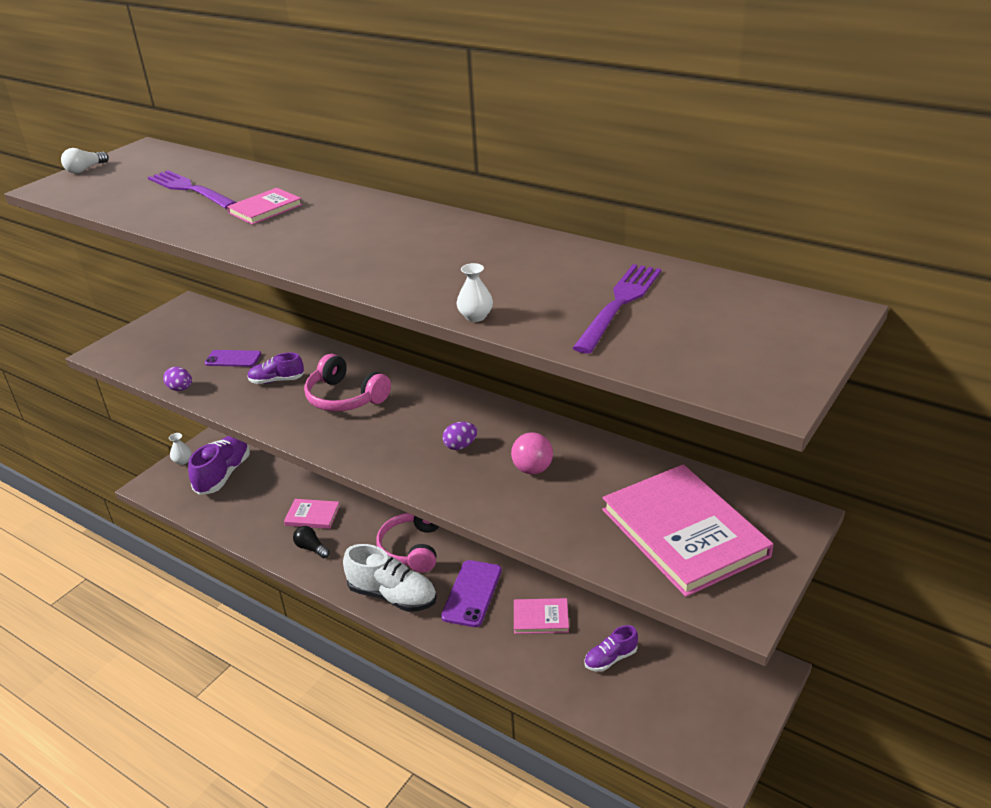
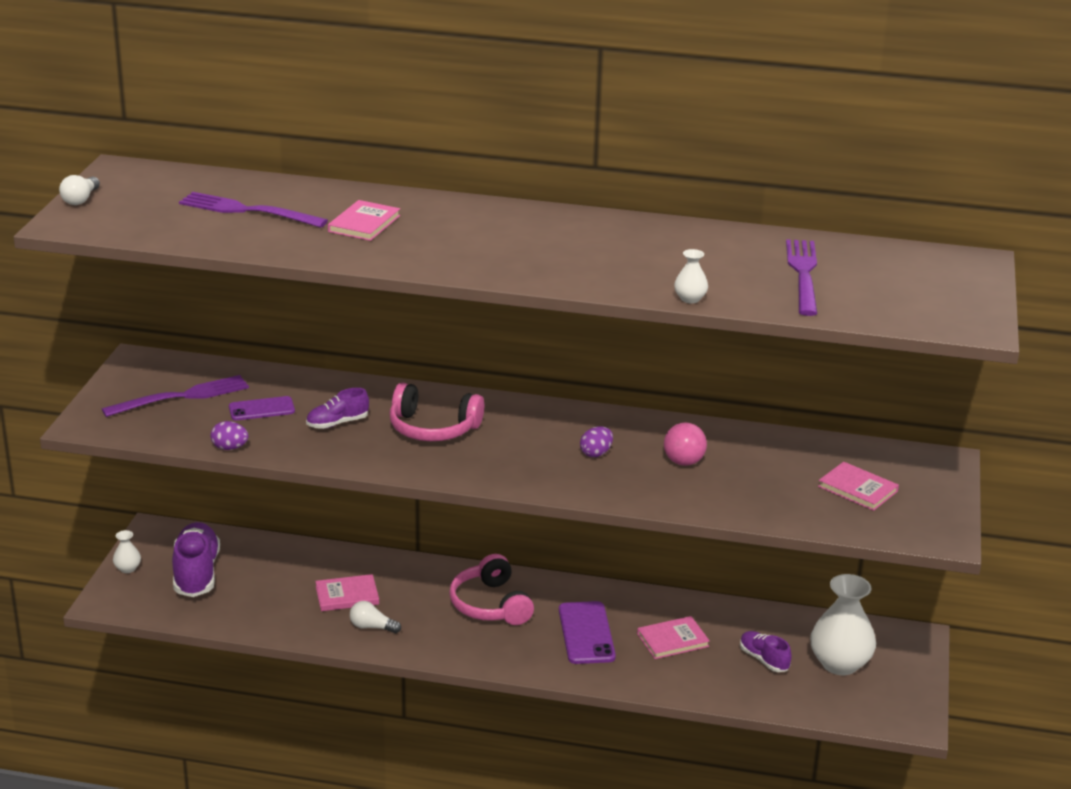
camera: 25 degrees left, 5 degrees down
black light bulb [293,526,330,558] -> white light bulb [350,601,401,633]
white shoe [343,544,437,612] -> none
purple shoe [584,625,638,672] -> purple shoe turned 105 degrees clockwise [740,631,792,672]
pink book [602,465,773,597] -> pink book [818,462,899,511], size x0.48
none -> purple fork [102,375,249,417]
none -> white vase [810,574,876,675]

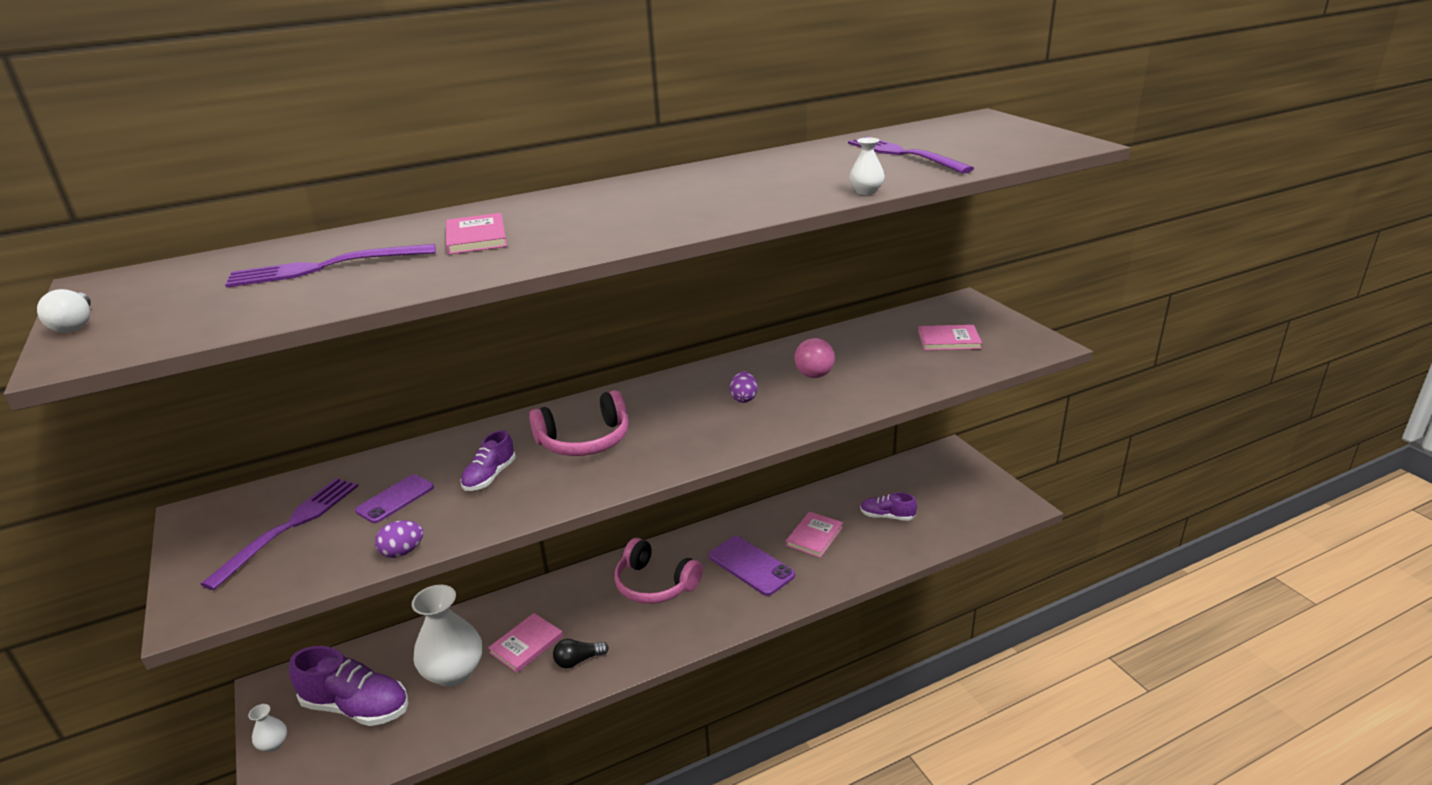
camera: 35 degrees left, 0 degrees up
purple shoe [172,522,220,597] -> purple shoe turned 150 degrees clockwise [289,646,408,726]
white light bulb [350,601,401,633] -> black light bulb [553,639,609,668]
white vase [810,574,876,675] -> white vase moved to [412,585,482,687]

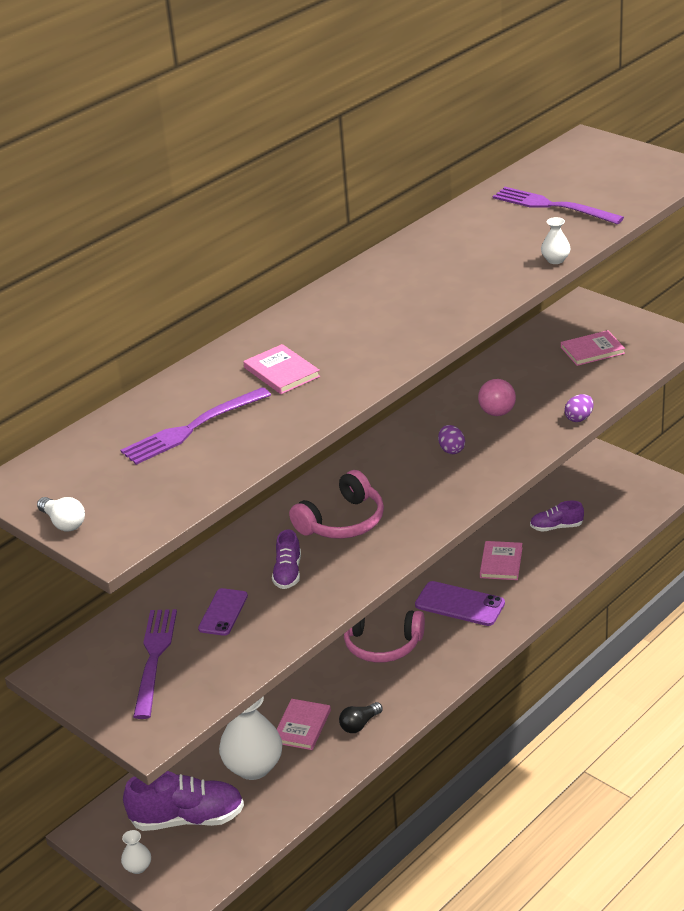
camera: 20 degrees left, 5 degrees up
purple egg [375,520,424,558] -> purple egg moved to [564,394,594,422]

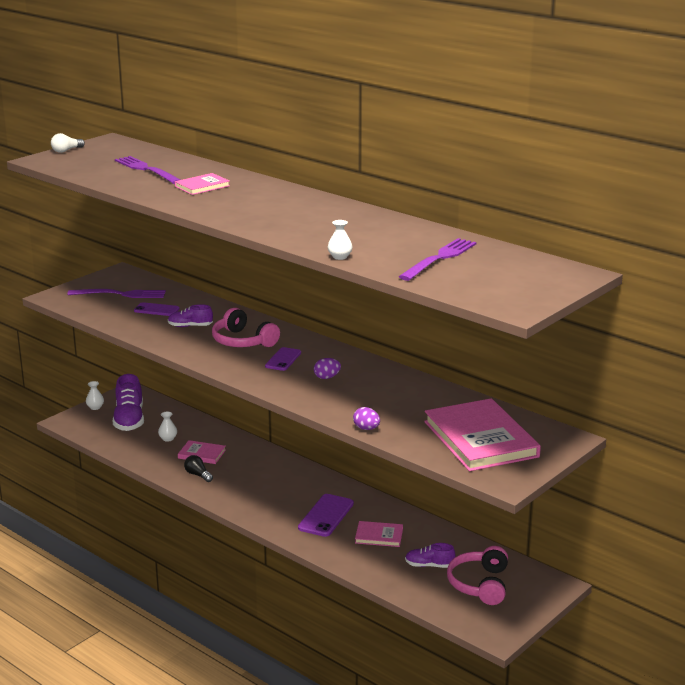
camera: 85 degrees right, 10 degrees down
white vase [219,696,282,780] -> white vase [158,412,177,442], size x0.45
pink headphones [344,610,425,663] -> pink headphones moved to [447,546,508,605]
pink ball [478,379,516,416] -> none
purple shoe [530,501,584,532] -> purple shoe turned 75 degrees counterclockwise [405,543,455,568]
pink book [561,330,625,366] -> pink book [424,398,541,471], size x2.10
none -> purple phone [265,347,301,371]

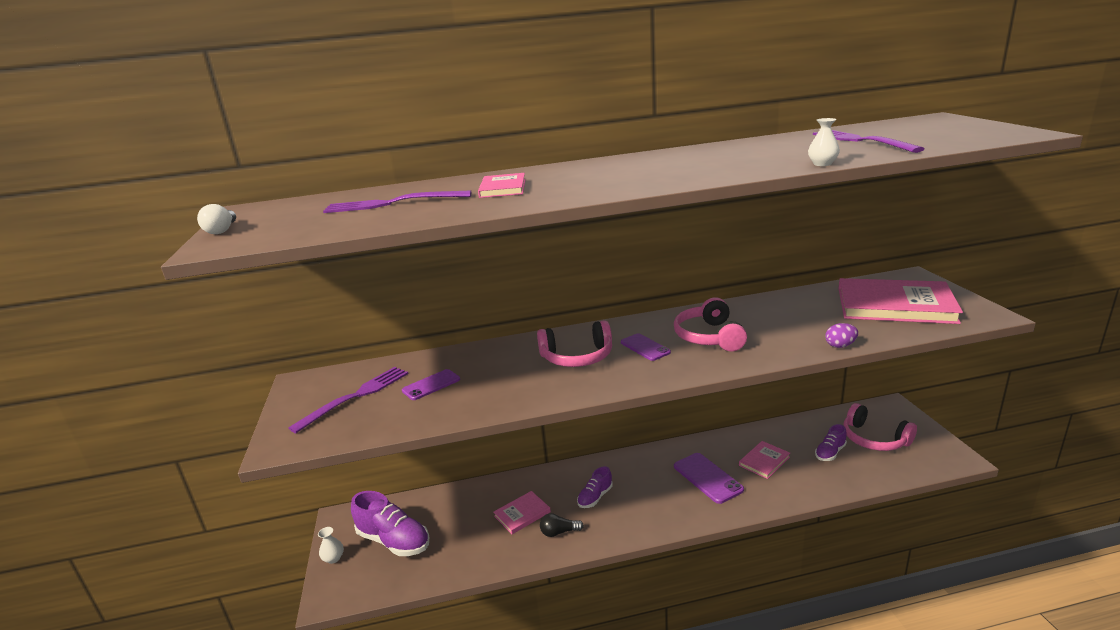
camera: 50 degrees left, 0 degrees up
white vase [158,412,177,442] -> none
purple shoe [168,304,213,327] -> purple shoe moved to [577,466,613,508]
purple egg [314,358,341,379] -> pink headphones [674,298,747,351]

